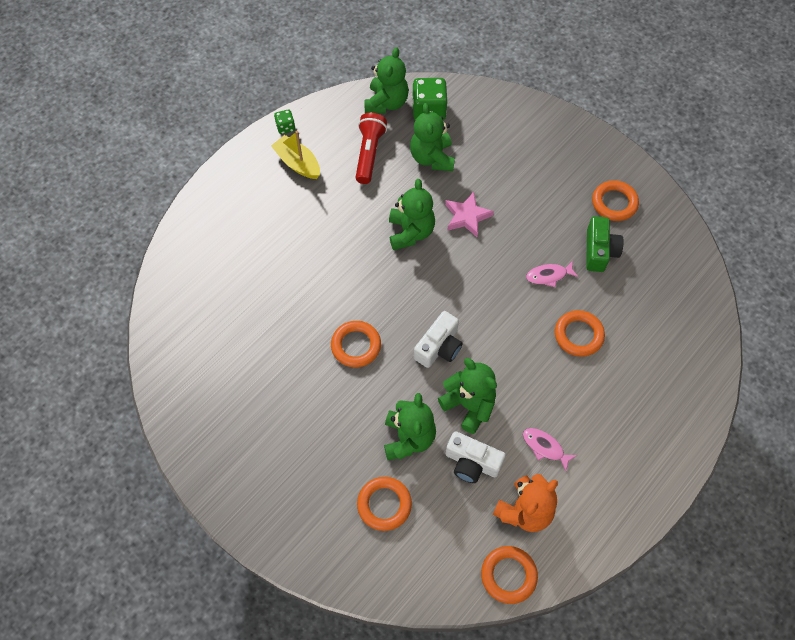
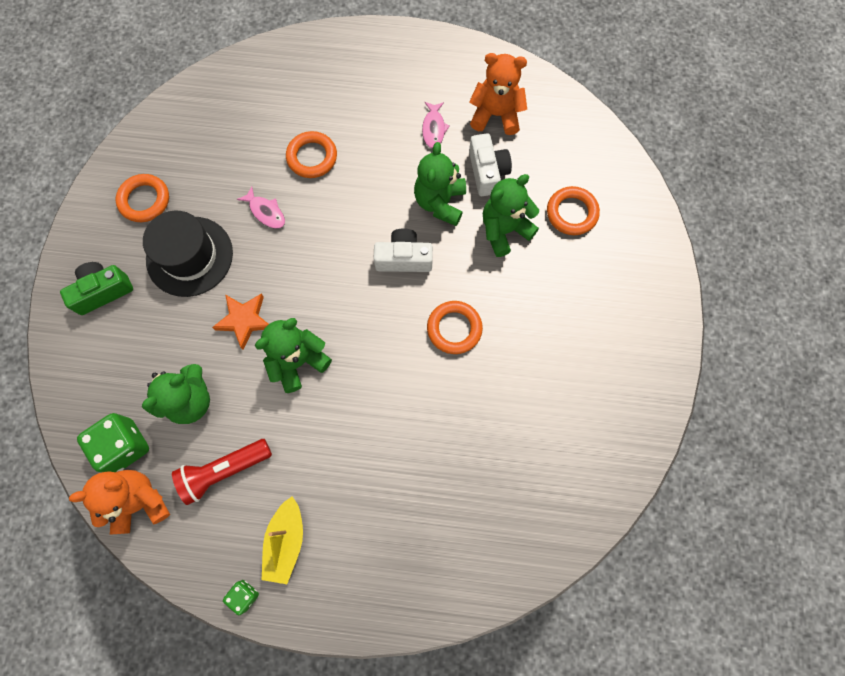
camera: 125 degrees left, 10 degrees up
green teddy bear [365,47,409,113] -> orange teddy bear [69,470,170,535]
pink star [445,192,494,237] -> orange star [212,294,268,350]
orange ring [481,546,538,604] -> none
green camera [586,216,624,272] -> green camera moved to [60,262,133,315]
none -> black hat [143,211,233,297]

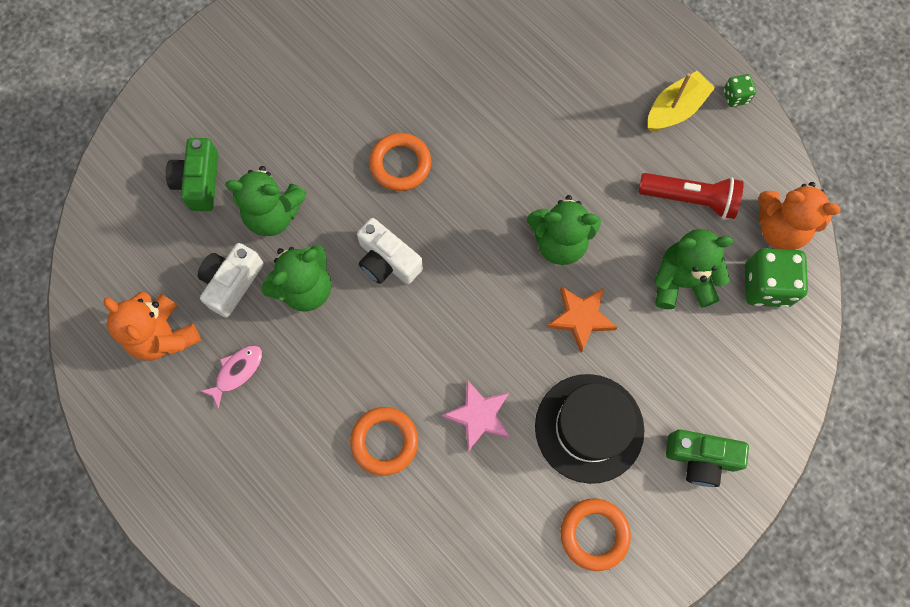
camera: 140 degrees left, 0 degrees up
pink fish [237,186,285,229] -> pink star [442,380,510,452]
orange ring [547,186,600,235] -> green camera [166,138,219,211]

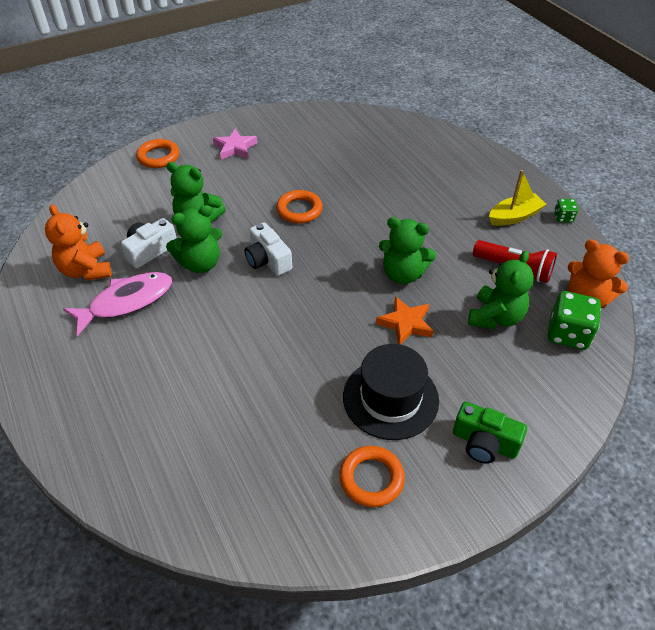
camera: 15 degrees right, 25 degrees down
green camera [166,138,219,211] -> none
pink fish [201,345,262,409] -> pink fish [63,272,172,336], size x1.89
orange ring [350,407,418,476] -> orange ring moved to [136,139,179,168]
pink star [442,380,510,452] -> pink star moved to [213,129,258,160]
green teddy bear [654,229,733,309] -> green teddy bear turned 105 degrees clockwise [468,251,534,329]

